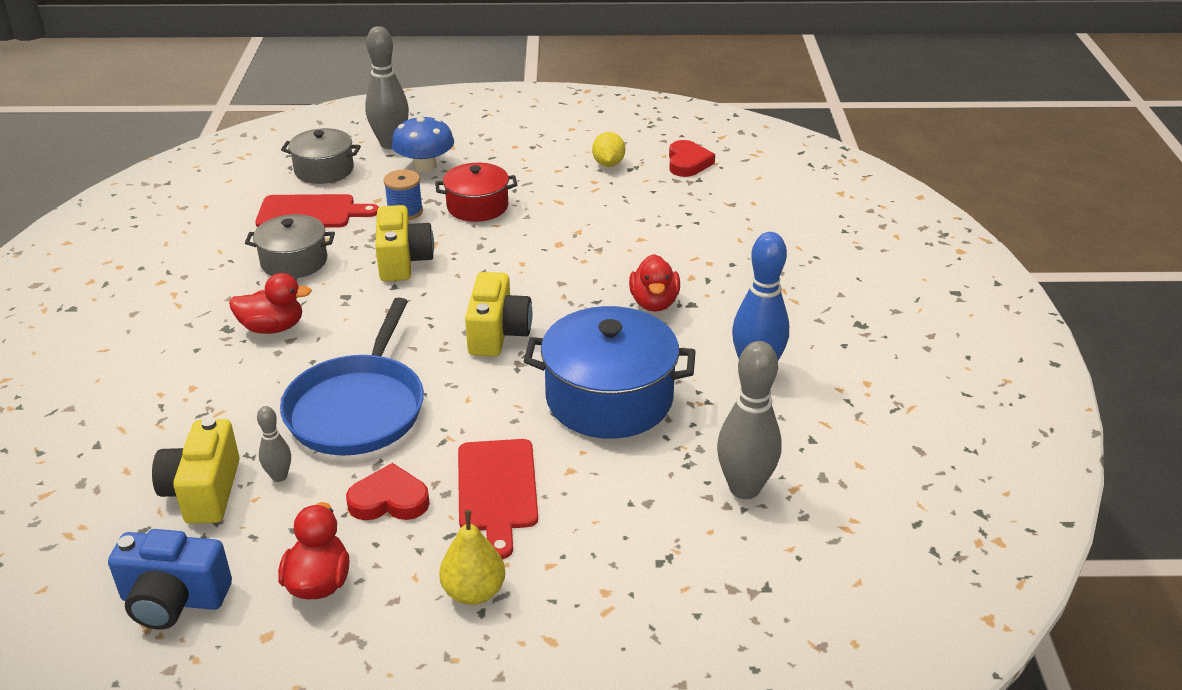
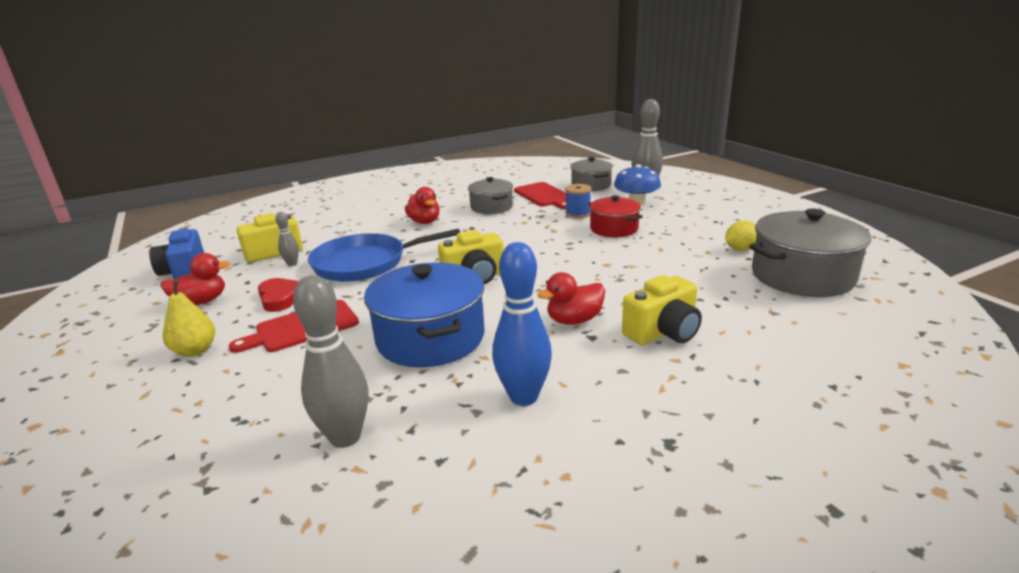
camera: 65 degrees right, 10 degrees down
yellow camera [375,205,434,282] -> yellow camera moved to [622,275,702,345]
red heart [669,140,715,177] -> grey pot [749,209,871,297]

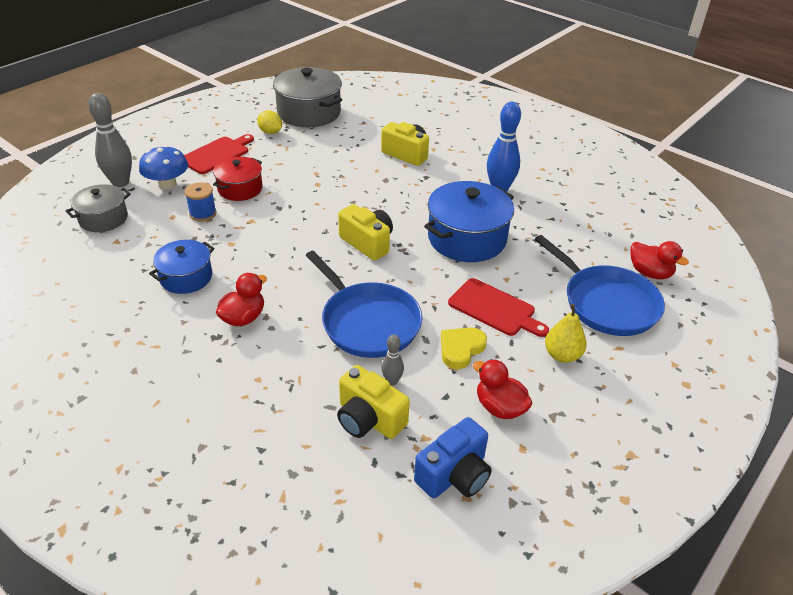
camera: 115 degrees left, 15 degrees up
red heart [258,278,299,312] -> yellow heart [441,328,487,369]
grey bowling pin [293,275,368,448] -> none
grey pot [468,177,513,214] -> blue pot [149,240,215,294]
red cutting board [514,182,566,209] -> red cutting board moved to [184,134,254,174]
red duck [538,272,605,325] -> red duck moved to [631,241,689,279]
none -> blue pan [535,235,665,336]

